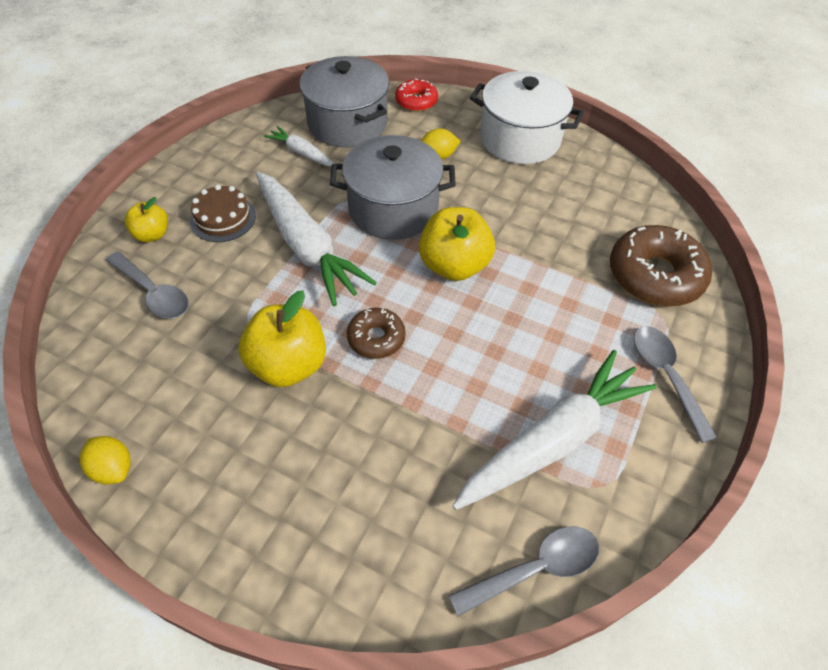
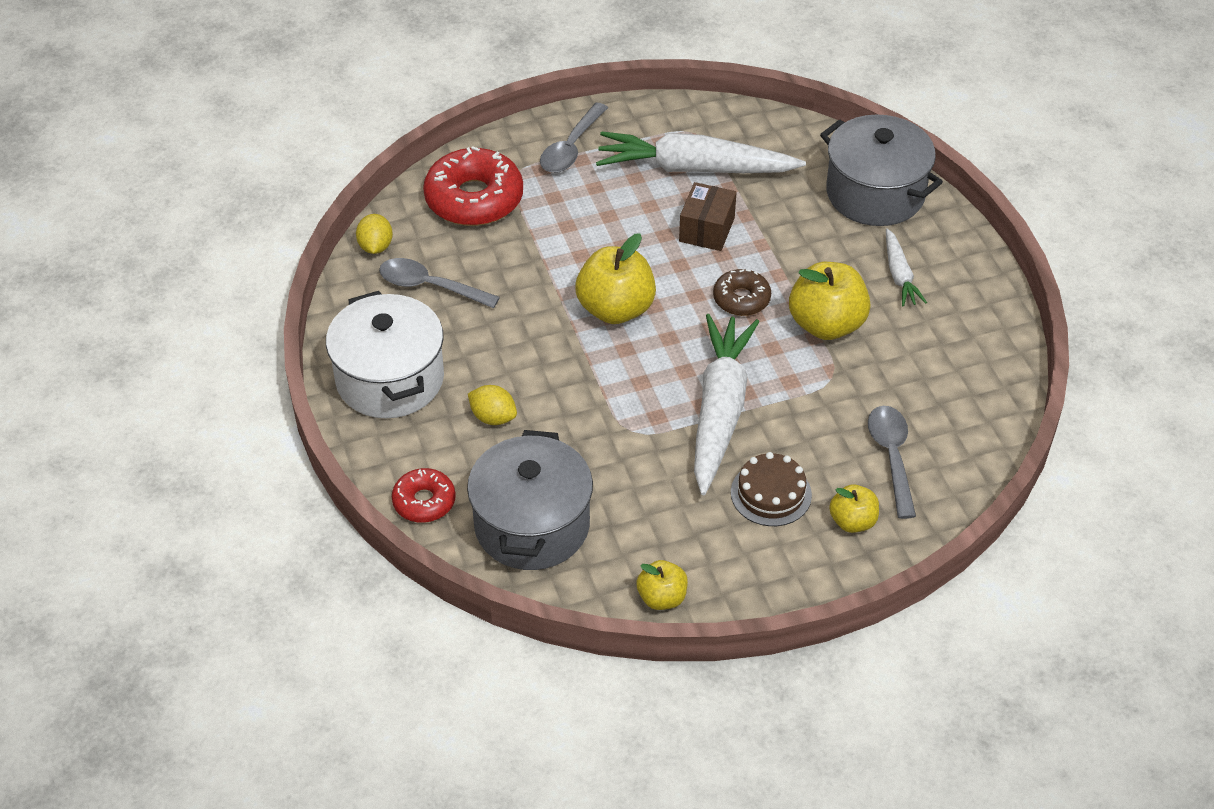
camera: 135 degrees left, 5 degrees down
yellow lemon [80,436,131,484] -> yellow lemon moved to [356,214,393,254]
white carrot [264,126,334,166] -> white carrot moved to [886,228,927,307]
grey pot [330,135,456,240] -> grey pot moved to [820,115,943,226]
grey spoon [449,526,599,616] -> grey spoon moved to [379,258,500,308]
brown donut [610,225,712,307] -> red donut [423,147,523,226]
none -> yellow apple [636,560,688,610]
none -> brown box [679,182,737,251]

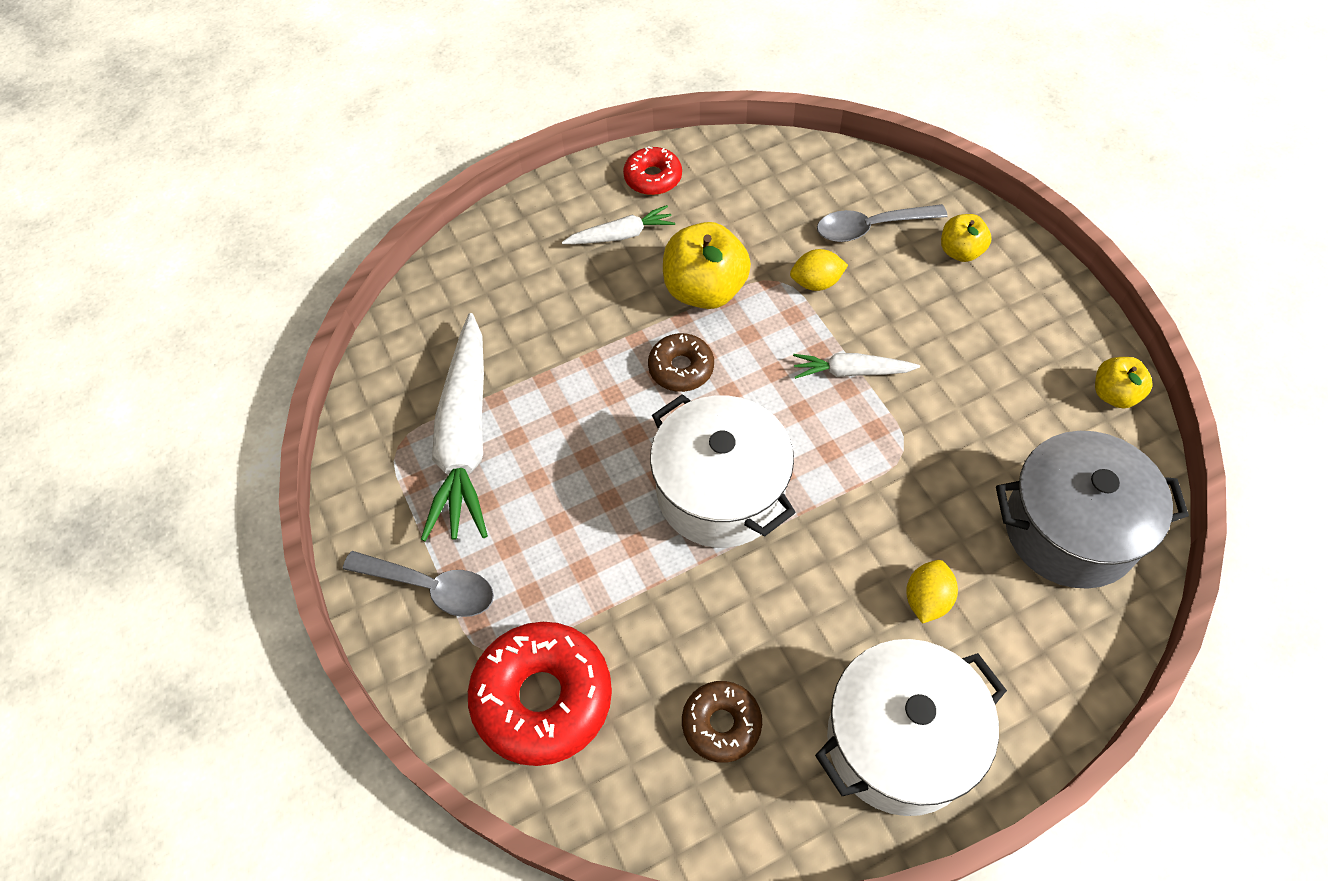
camera: 95 degrees left, 10 degrees up
yellow lemon [356,214,393,254] -> yellow lemon moved to [790,249,848,291]
grey spoon [379,258,500,308] -> brown donut [682,681,762,763]
red donut [392,468,456,523] -> red donut moved to [623,146,682,195]
yellow apple [575,233,656,324] -> white pot [650,394,796,548]
brown box [679,182,737,251] -> none
white carrot [694,314,759,495] -> white carrot [793,353,920,379], size x0.49
brown cake [731,452,812,526] -> none
grey pot [820,115,943,226] -> none

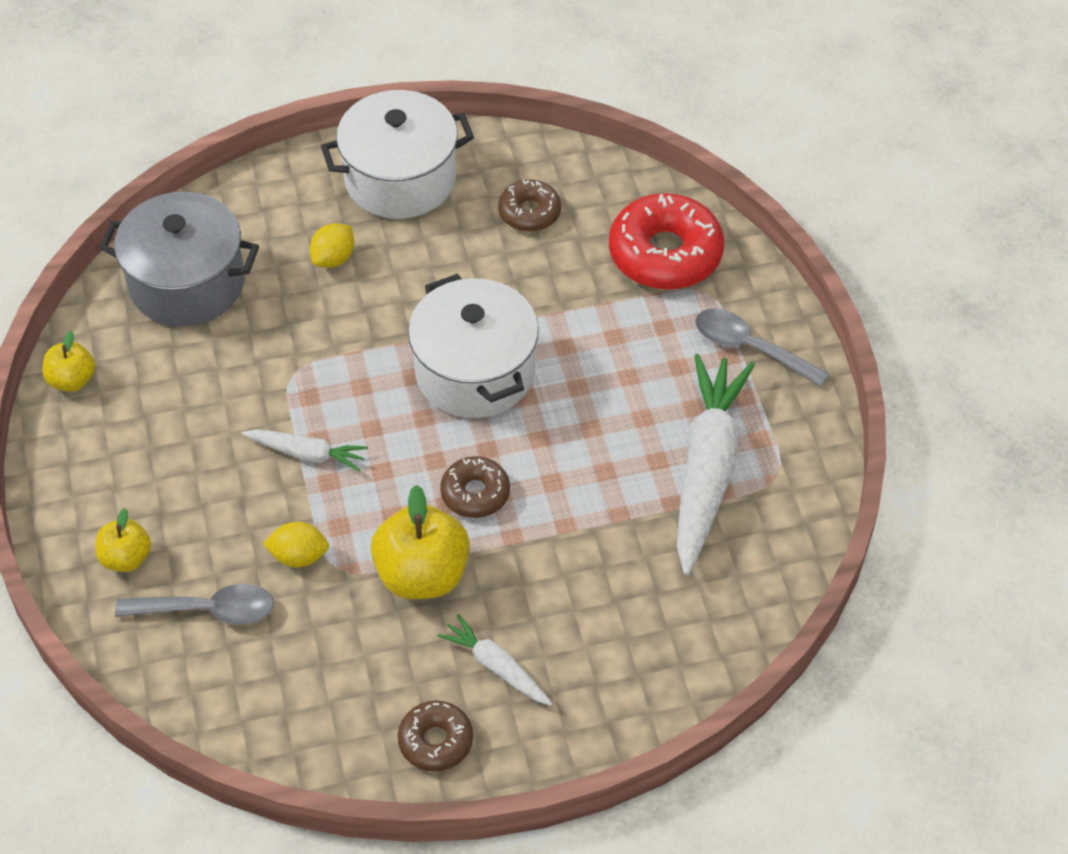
camera: 170 degrees left, 5 degrees down
white carrot [562,205,675,244] -> white carrot turned 45 degrees clockwise [438,614,552,705]
red donut [623,146,682,195] -> brown donut [398,700,473,772]

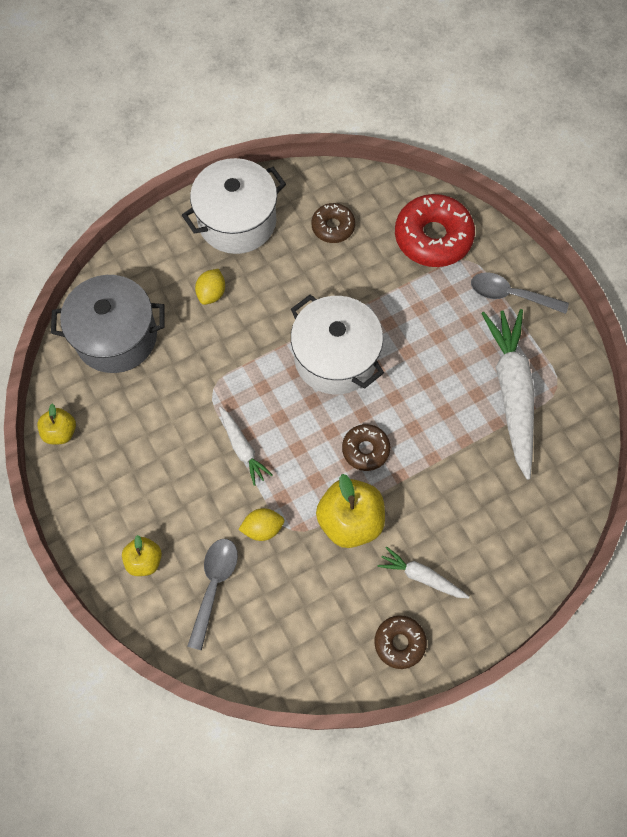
camera: 15 degrees left, 15 degrees up
grey spoon [115,584,274,624] -> grey spoon turned 60 degrees counterclockwise [187,539,238,650]
white carrot [241,429,368,471] -> white carrot turned 60 degrees clockwise [219,407,272,486]

